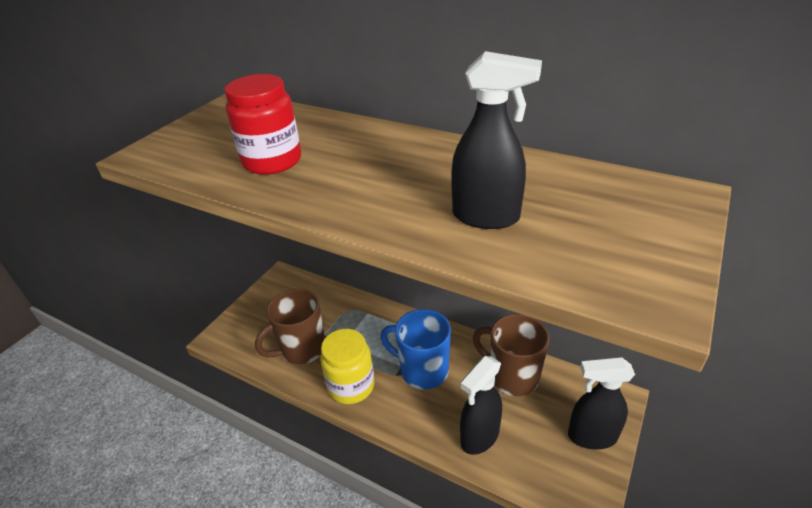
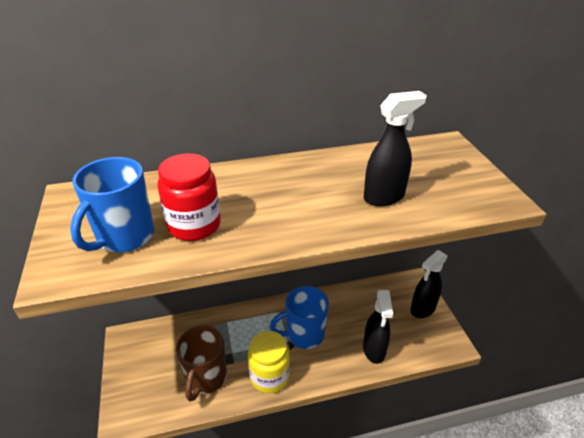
camera: 45 degrees left, 0 degrees up
brown mug [472,314,549,396] -> none
none -> blue mug [70,157,154,253]

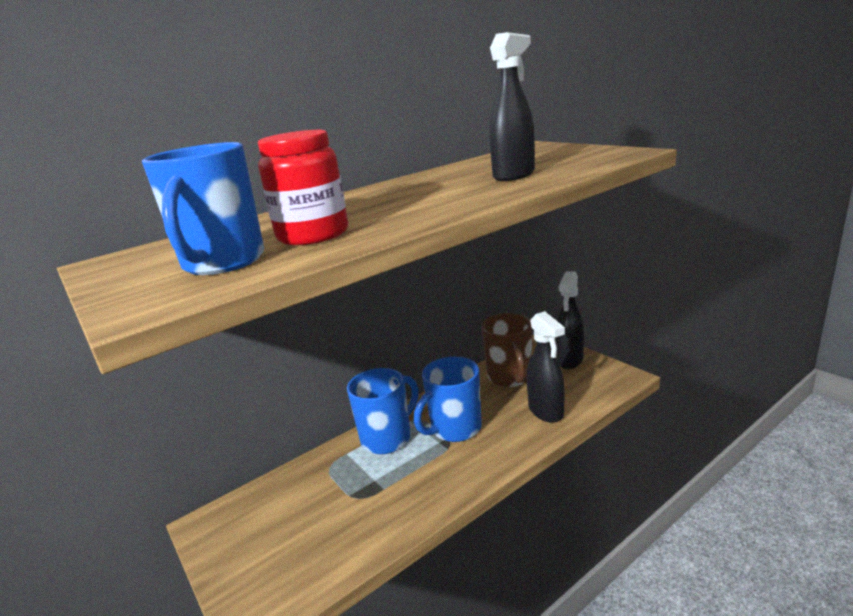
camera: 20 degrees left, 15 degrees down
brown mug [176,326,227,402] -> brown mug moved to [481,313,532,387]
yellow jar [248,331,290,393] -> none
none -> blue mug [347,368,419,454]

